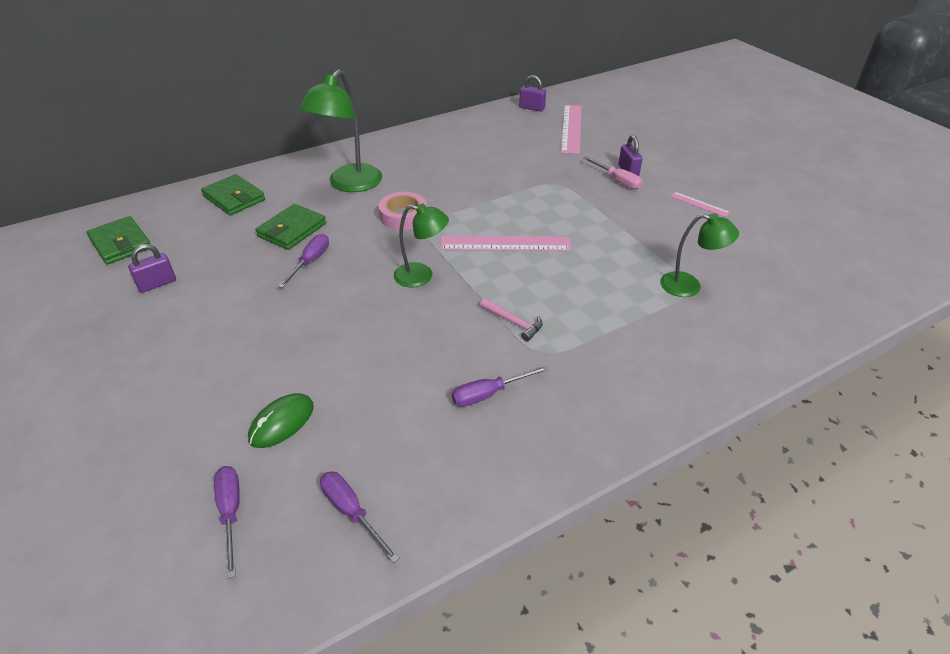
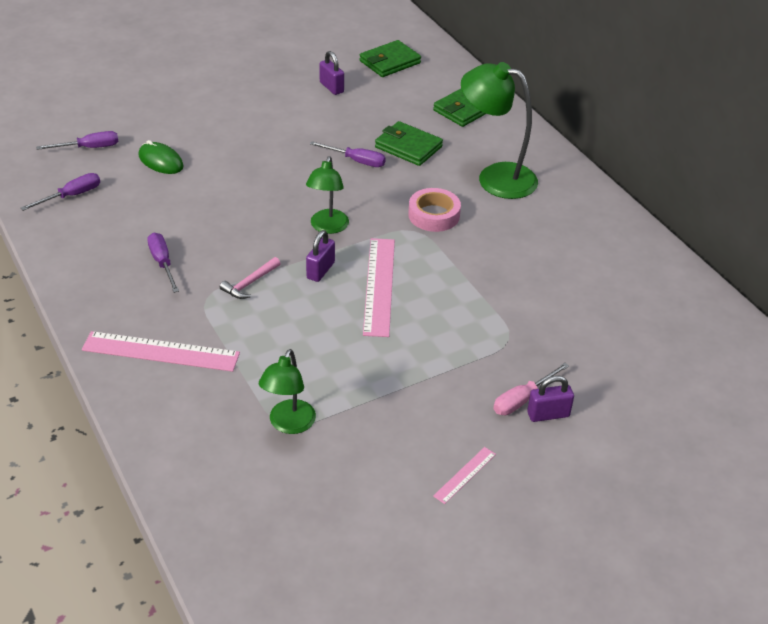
camera: 90 degrees right, 0 degrees up
purple padlock [519,75,546,112] -> purple padlock moved to [306,230,335,282]
pink ruler [561,105,582,154] -> pink ruler moved to [82,331,240,372]

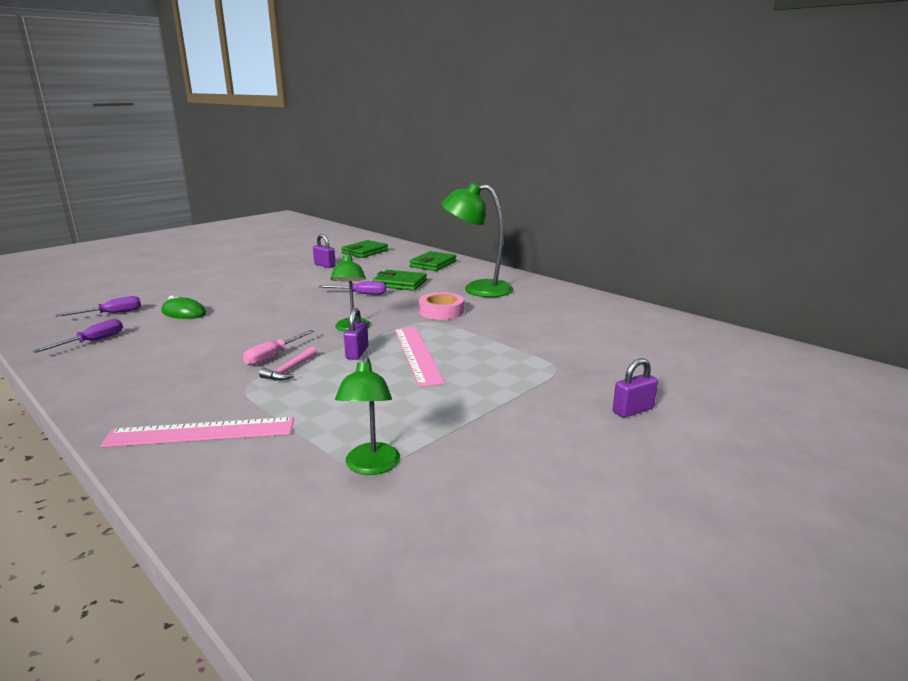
camera: 15 degrees left, 20 degrees down
purple screwdriver [147,233,179,293] -> none
pink ruler [433,447,496,504] -> none
pink screwdriver [493,363,569,415] -> pink screwdriver moved to [243,330,314,365]

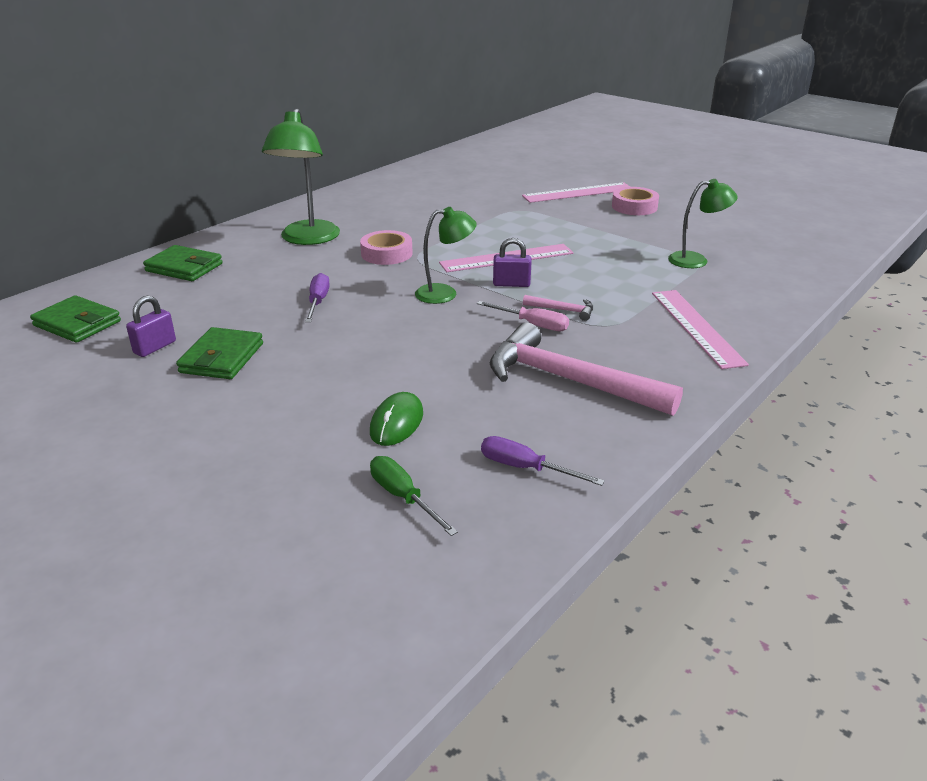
camera: 95 degrees left, 10 degrees up
purple screwdriver [56,296,141,317] -> green screwdriver [370,456,458,536]
green wallet [373,270,427,291] -> green wallet moved to [176,327,263,379]
purple padlock [613,358,658,418] -> pink ruler [522,182,630,203]
none -> pink hammer [490,323,683,416]
none -> pink tape [612,187,659,215]

